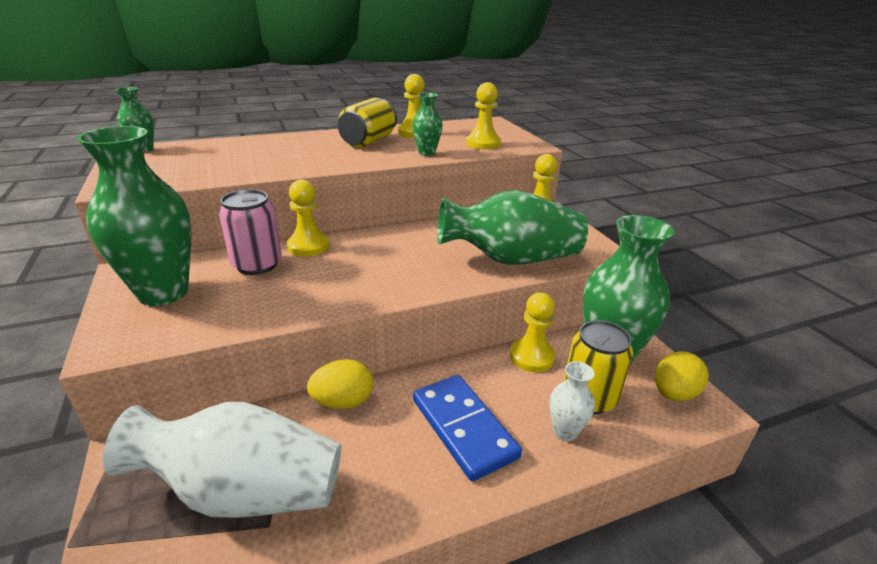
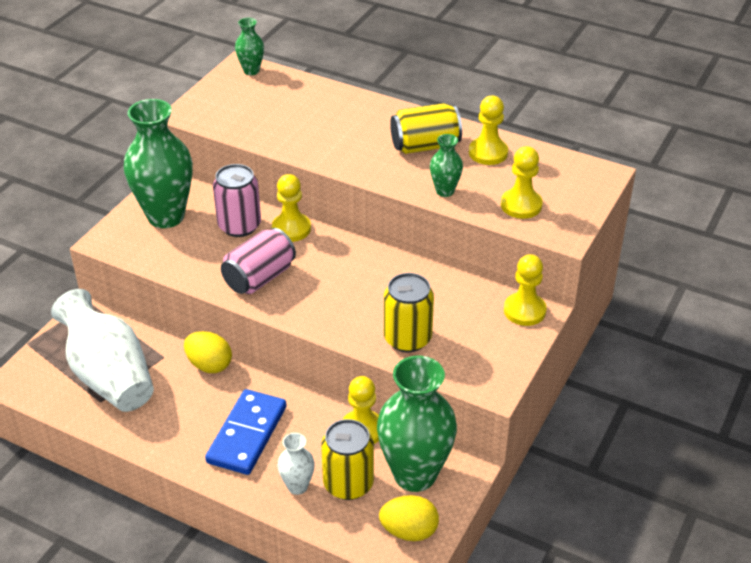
camera: 50 degrees right, 10 degrees up
green vase [437,190,588,265] -> yellow can [384,273,434,352]
none -> pink can [221,228,296,294]

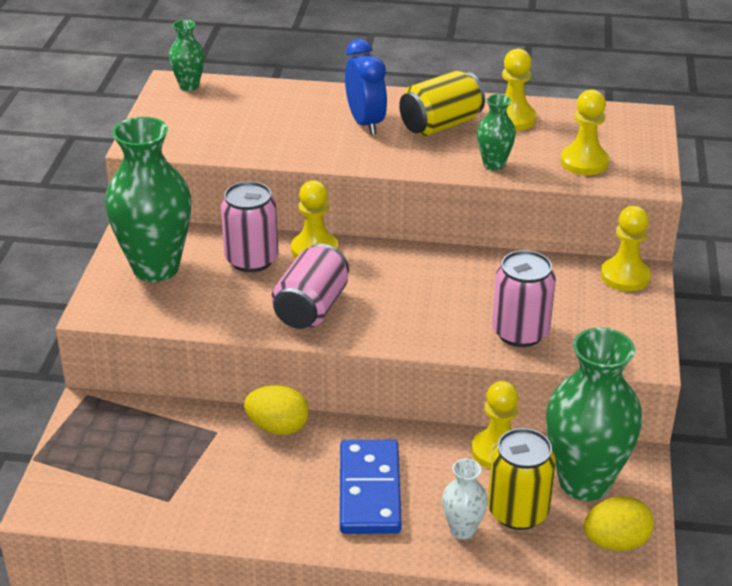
camera: 20 degrees left, 5 degrees down
white vase [51,289,154,412] -> none
yellow can [384,273,434,352] -> pink can [492,250,556,347]
none -> blue clock [345,39,387,135]

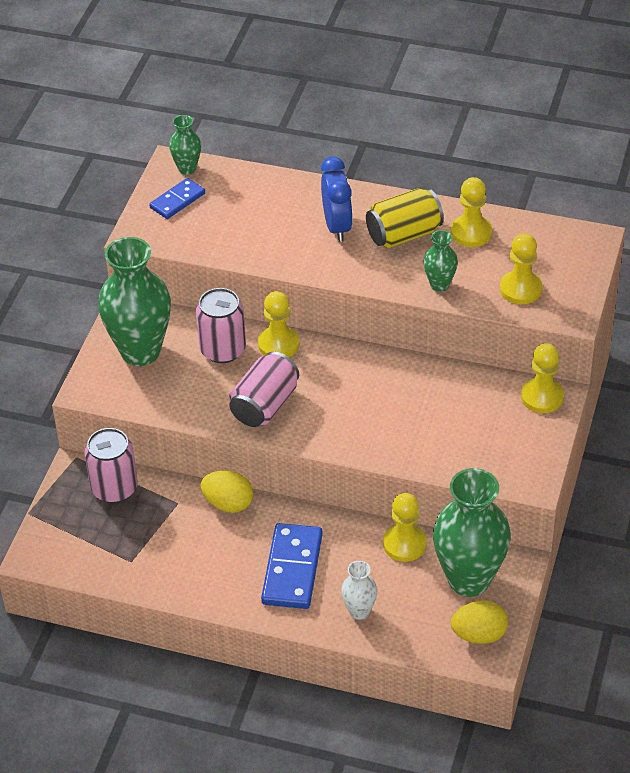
camera: 10 degrees right, 10 degrees up
yellow can [488,428,556,530] -> none
pink can [492,250,556,347] -> pink can moved to [84,428,138,503]
none -> blue domino [149,178,205,219]

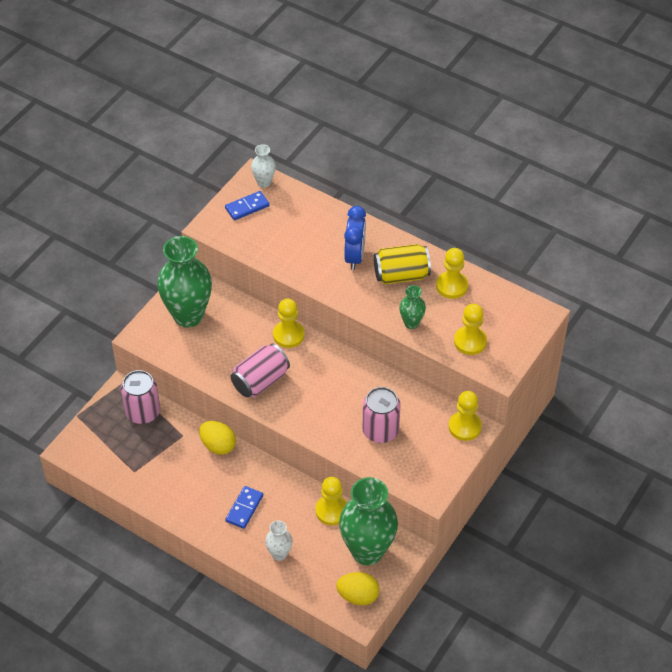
camera: 15 degrees right, 5 degrees up
green vase [169,115,201,175] -> white vase [251,144,276,188]
pink can [196,288,246,363] -> pink can moved to [362,387,401,443]
blue domino [261,523,323,609] -> blue domino [225,486,263,529], size x0.60

